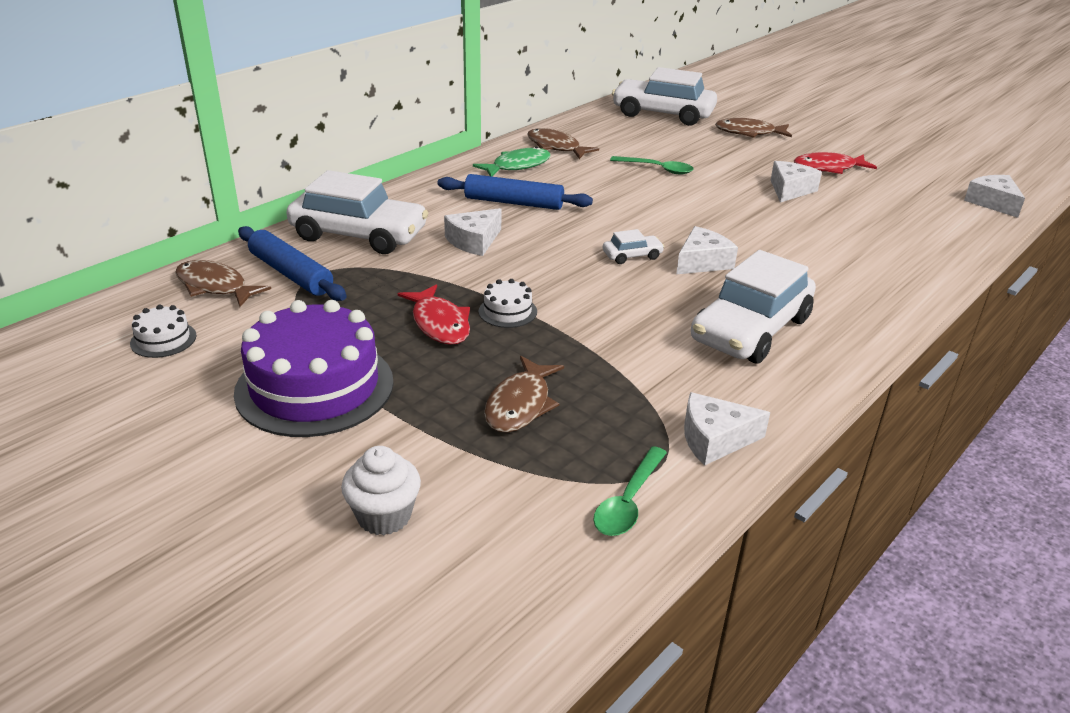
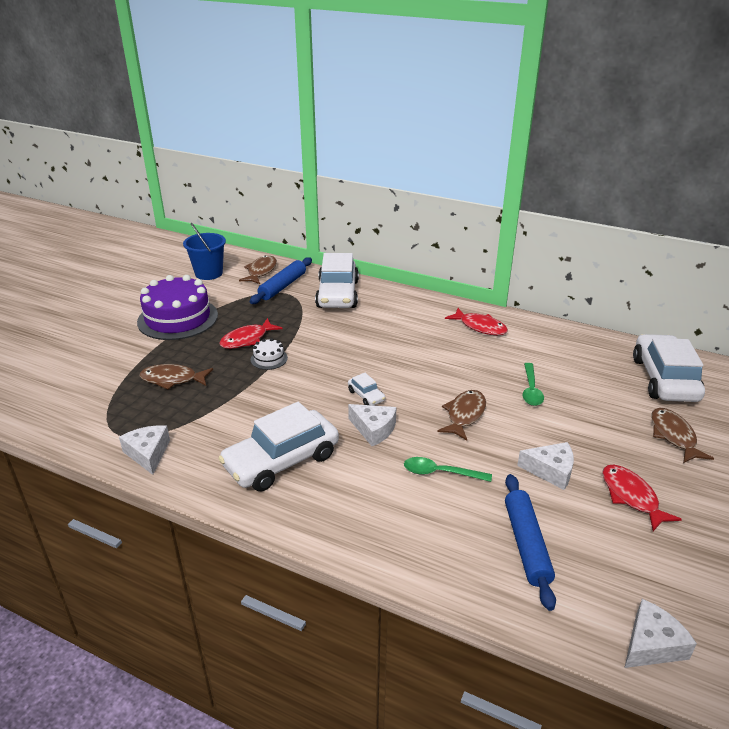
camera: 75 degrees right, 0 degrees up
white cake [130,304,196,358] -> blue bucket [183,223,226,280]
white cupcake [341,446,421,535] -> none
blue rolling pin [437,174,593,210] -> blue rolling pin moved to [505,474,556,611]
white cheese [444,208,501,256] -> none
green fish [473,147,551,176] -> red fish [445,308,508,335]
brown fish [528,128,599,159] -> brown fish moved to [437,390,486,441]
green spoon [593,446,667,536] -> green spoon moved to [404,457,492,482]
white car [691,250,816,364] -> white car turned 60 degrees counterclockwise [218,402,339,491]

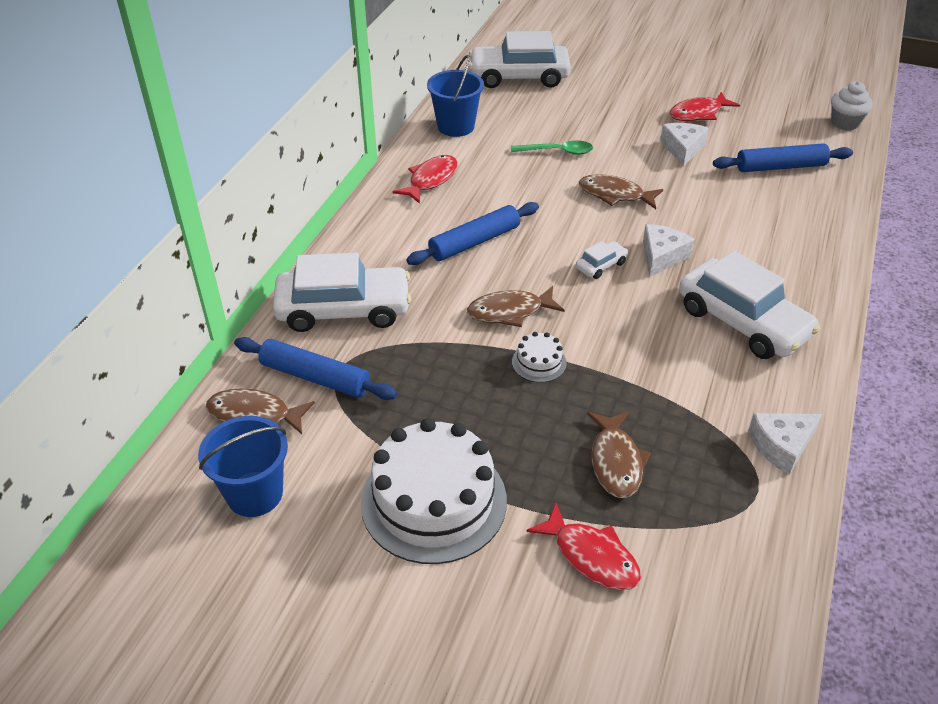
camera: 95 degrees left, 10 degrees up
purple cake [137,275,218,340] -> white cake [361,418,507,564]
red fish [219,318,283,349] -> red fish moved to [526,503,641,590]
green spoon [404,457,492,482] -> none
white cheese [624,599,697,668] -> white cupcake [831,81,873,130]
brown fish [651,408,714,463] -> brown fish moved to [467,286,564,327]
none -> blue rolling pin [406,202,539,265]
none -> blue bucket [427,55,484,137]

